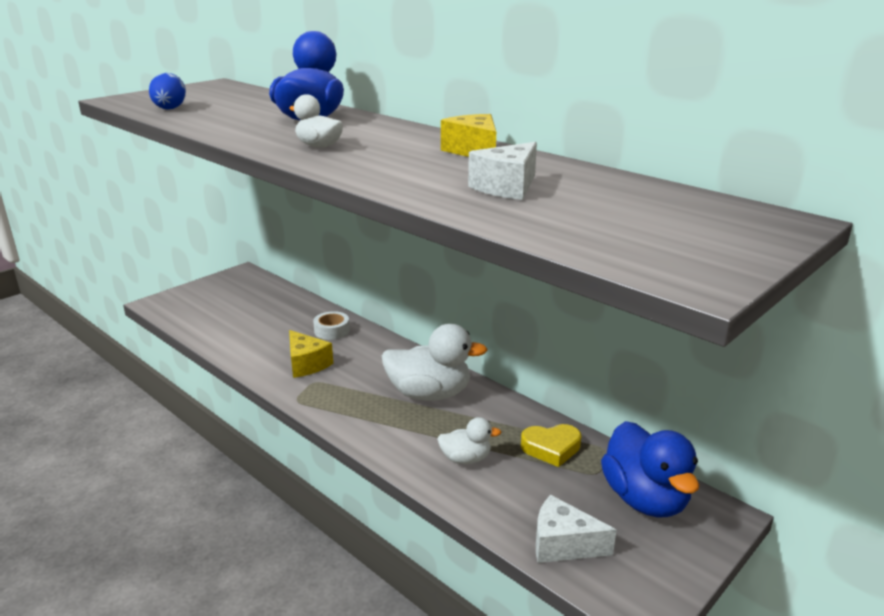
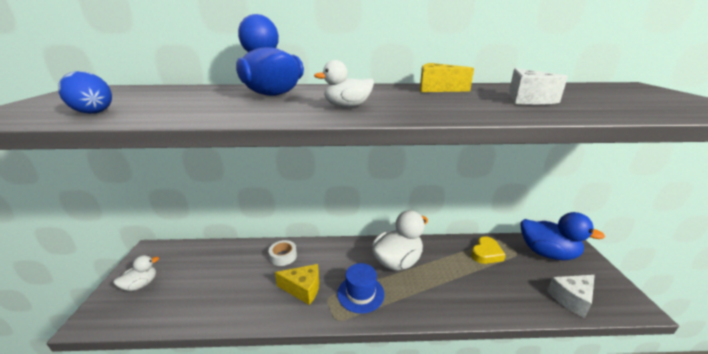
camera: 45 degrees left, 0 degrees up
white duck [437,417,501,464] -> white duck moved to [113,255,159,291]
none -> blue hat [337,263,384,314]

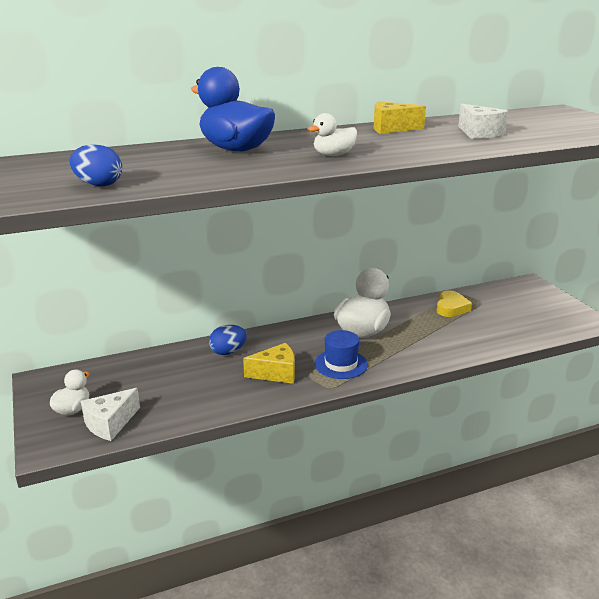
camera: 20 degrees left, 0 degrees up
white tape [269,240,297,266] -> blue egg [209,325,247,355]
blue duck [520,212,605,260] -> none
white cheese [547,275,595,318] -> white cheese moved to [81,388,140,441]

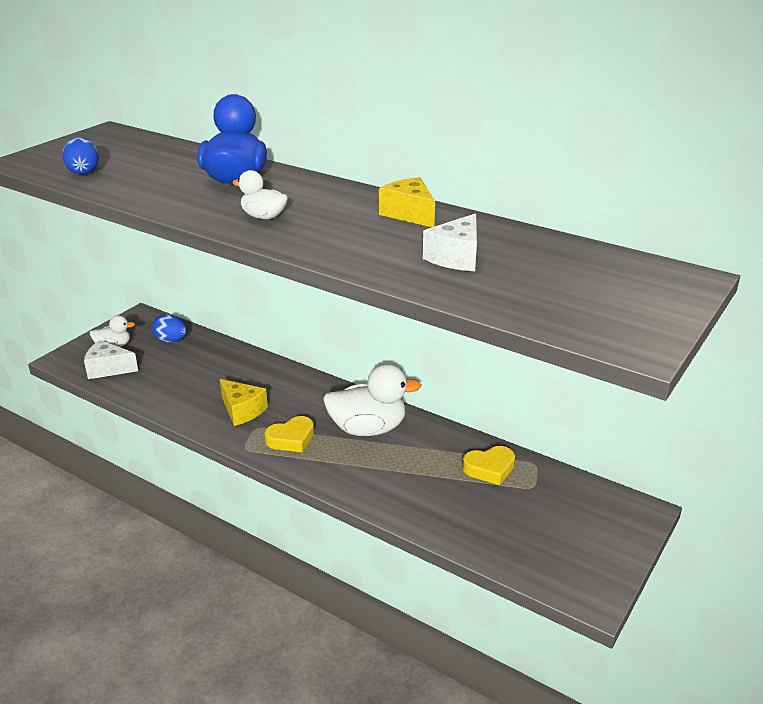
camera: 55 degrees right, 5 degrees up
blue egg [209,325,247,355] -> blue egg moved to [152,314,187,342]
blue hat [315,330,368,379] -> yellow heart [265,416,314,452]

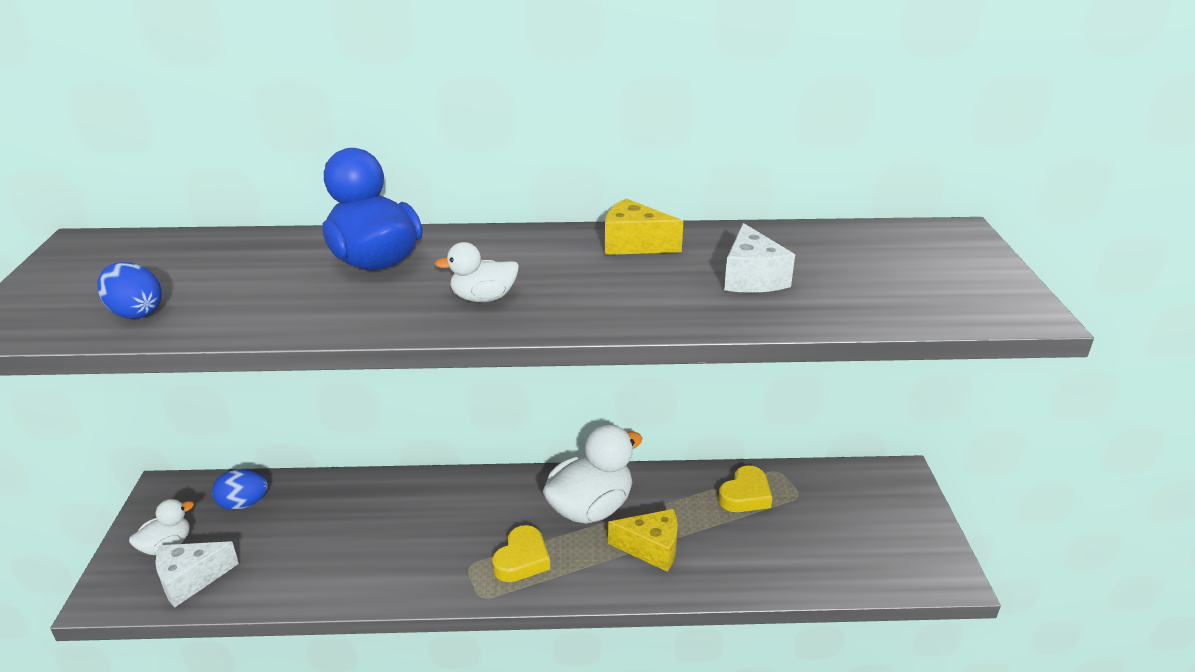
camera: 35 degrees left, 0 degrees up
yellow cheese [220,379,268,426] -> yellow cheese moved to [608,509,678,572]

